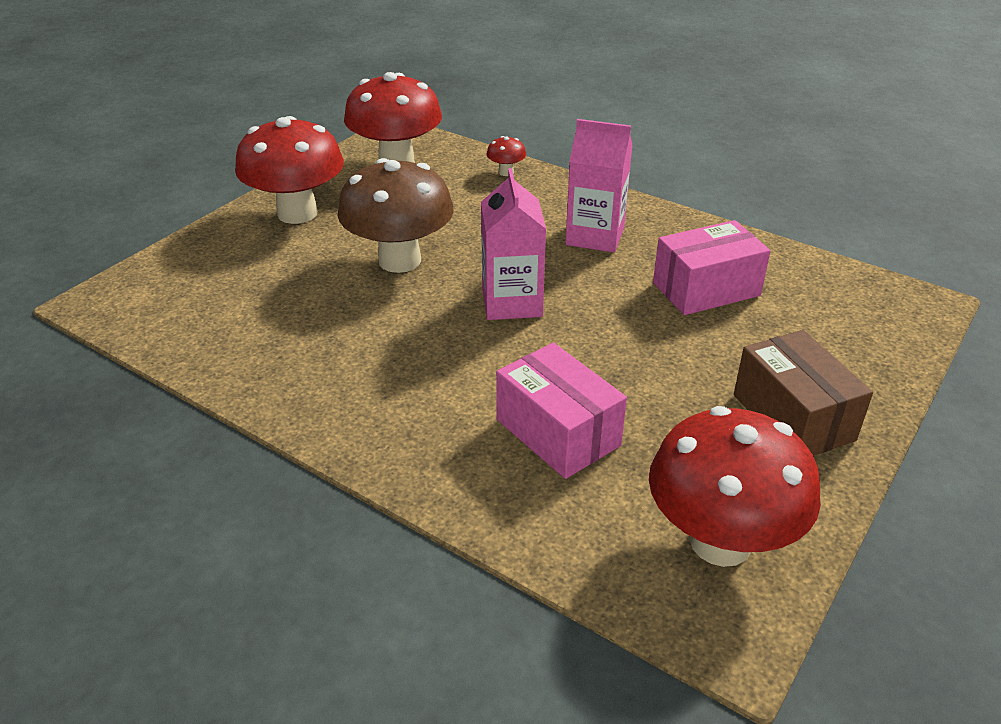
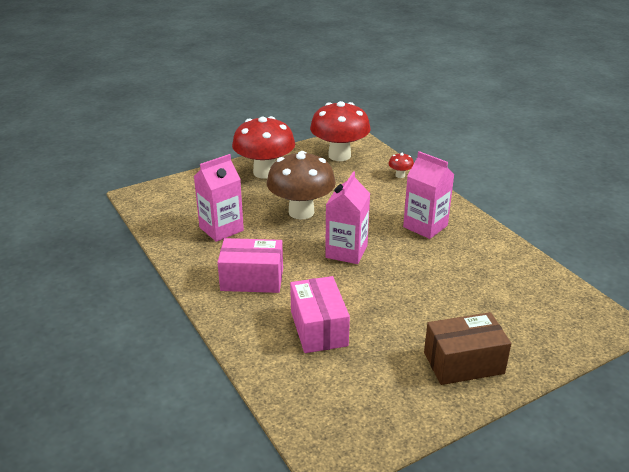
camera: 25 degrees right, 5 degrees down
red mushroom [649,406,821,567] -> none
pink box [653,220,771,315] -> pink box moved to [217,238,283,293]
brown box [734,330,873,456] -> brown box turned 75 degrees clockwise [424,312,511,385]
none -> pink carton [194,154,244,242]

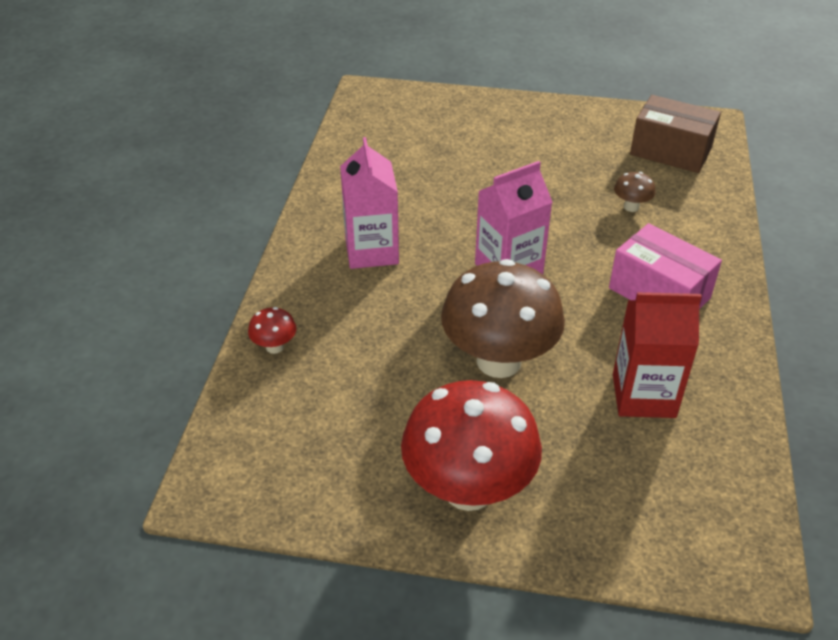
camera: 140 degrees left, 10 degrees up
pink carton [194,154,244,242] -> red carton [613,292,702,418]
pink box [290,276,350,353] -> brown mushroom [614,172,655,212]
red mushroom [310,101,371,161] -> none
brown box [424,312,511,385] -> brown box moved to [630,95,721,173]

